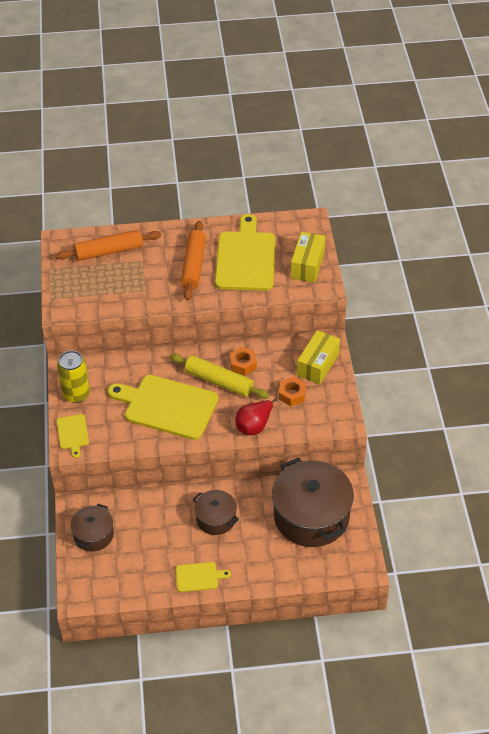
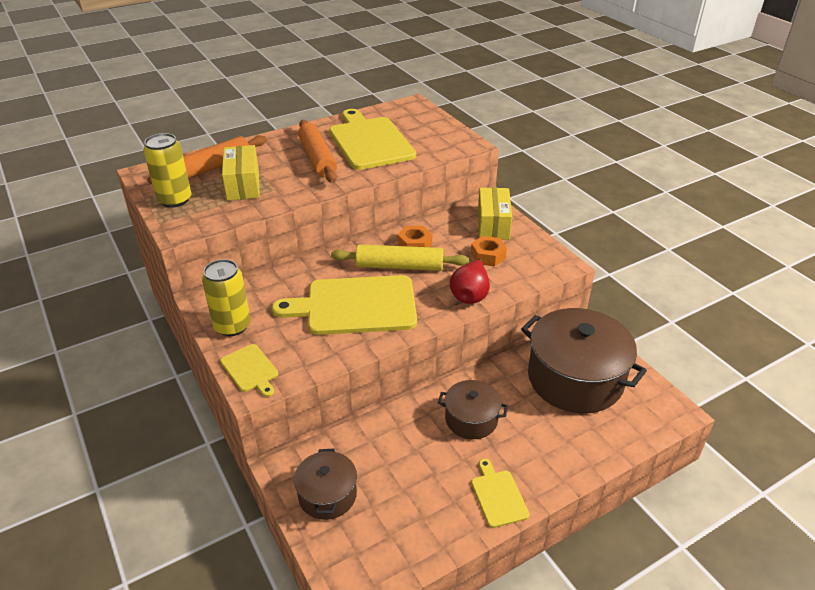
camera: 25 degrees left, 10 degrees down
yellow cutting board [176,562,231,592] -> yellow cutting board turned 75 degrees counterclockwise [471,459,529,528]
yellow box [291,232,326,283] -> yellow box moved to [222,145,260,201]
none -> yellow can [144,133,191,207]

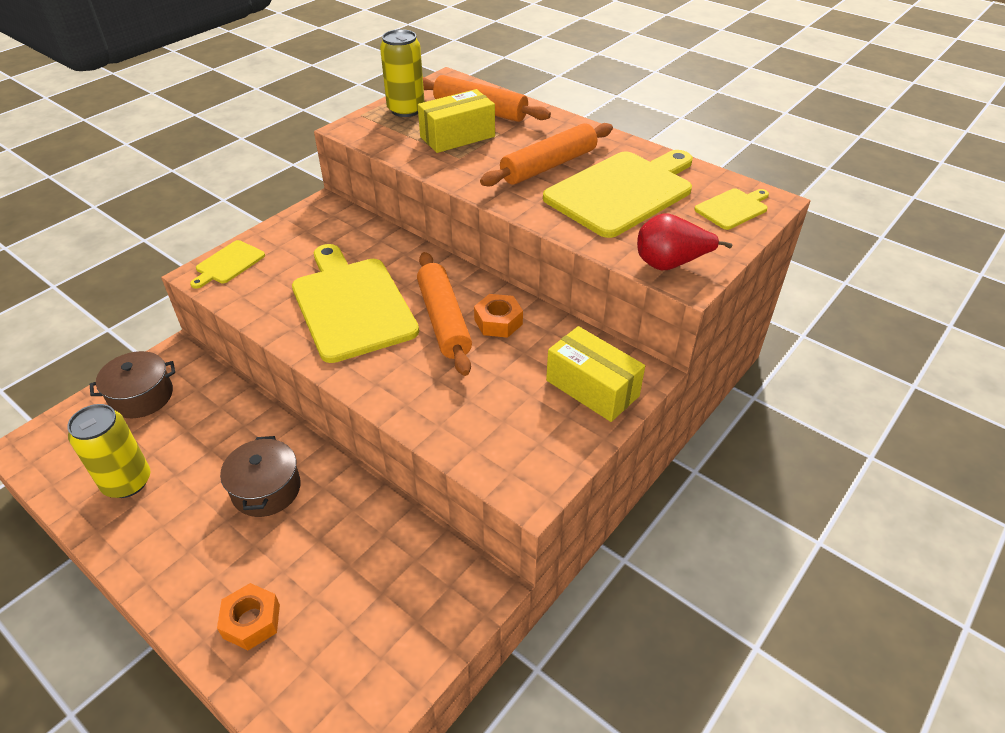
camera: 70 degrees right, 5 degrees up
yellow can [202,259,251,336] -> yellow can moved to [67,404,150,498]
yellow rolling pin [331,244,469,271] -> orange rolling pin [417,252,472,376]
red pear [450,259,490,304] -> red pear moved to [637,213,732,270]
orange nut [471,236,507,267] -> orange nut moved to [217,583,280,650]
yellow cutting board [471,459,529,528] -> yellow cutting board moved to [694,188,769,230]
yellow box [478,187,512,240] -> yellow box turned 60 degrees clockwise [546,326,645,422]
brown pot [521,308,647,413] -> none

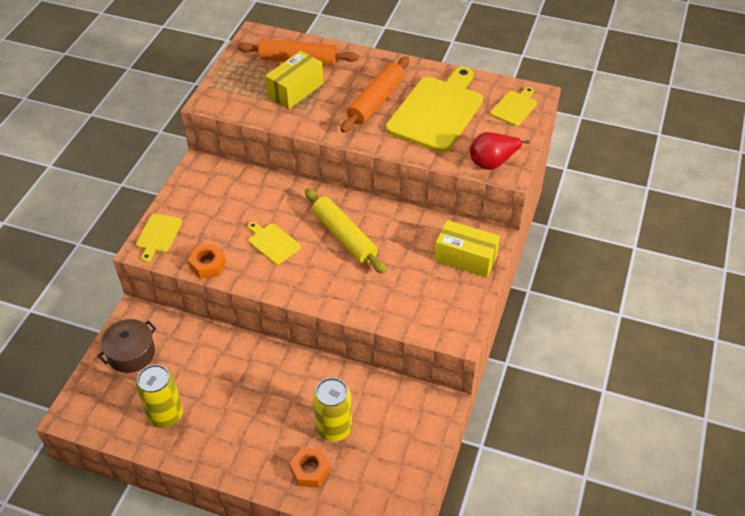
camera: 20 degrees left, 5 degrees up
brown pot [220,436,301,517] -> none
yellow cutting board [292,244,419,363] -> yellow cutting board [248,222,301,265], size x0.47
yellow can [380,29,425,117] -> yellow can moved to [313,378,352,442]
orange rolling pin [417,252,472,376] -> yellow rolling pin [305,188,387,274]
orange nut [474,294,523,338] -> orange nut moved to [188,244,226,279]

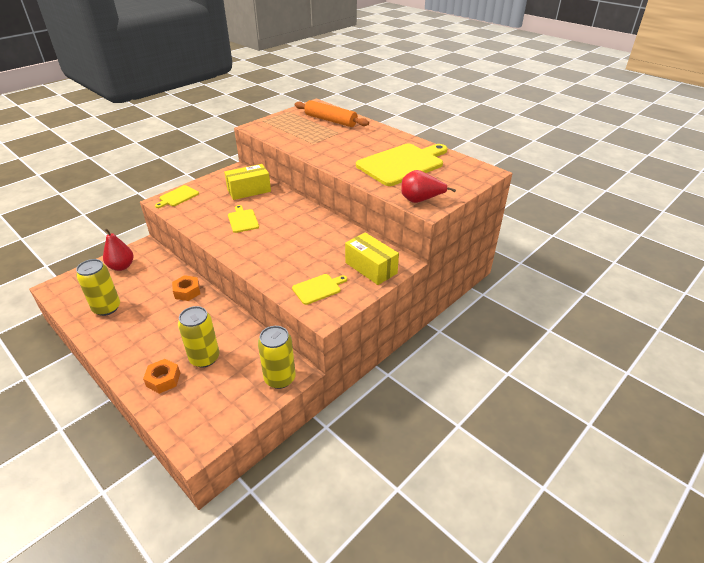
camera: 25 degrees right, 10 degrees down
brown pot [98,319,156,373] -> red pear [103,228,134,271]
orange nut [188,244,226,279] -> orange nut moved to [172,275,200,301]
yellow box [265,51,323,109] -> yellow box moved to [224,164,271,200]
yellow rolling pin [305,188,387,274] -> none
orange rolling pin [340,56,409,133] -> none
yellow cutting board [490,87,537,126] -> yellow cutting board moved to [292,274,347,305]
none -> yellow can [258,326,296,389]

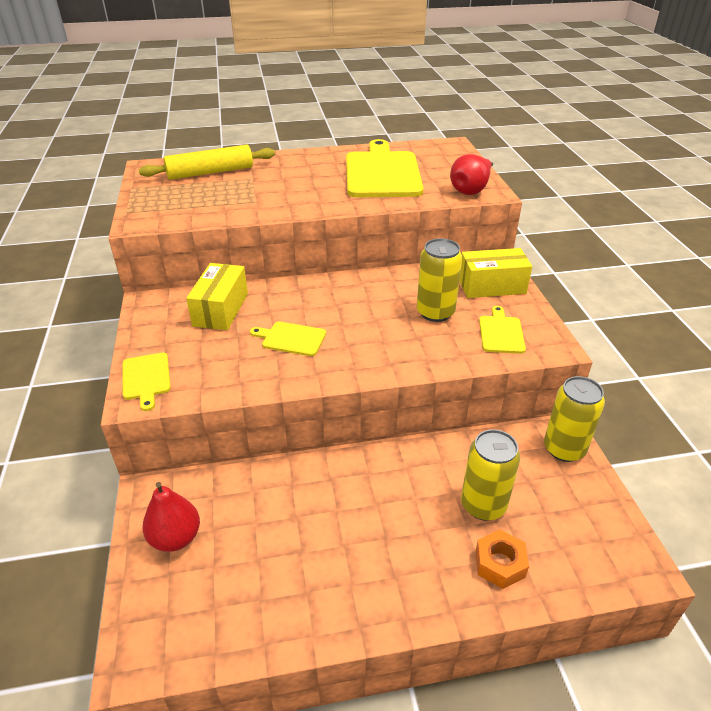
camera: 55 degrees left, 0 degrees up
yellow can [76,259,120,316] -> yellow can moved to [417,238,462,322]
orange nut [172,275,200,301] -> none
orange rolling pin [295,100,369,127] -> yellow rolling pin [139,145,275,180]

